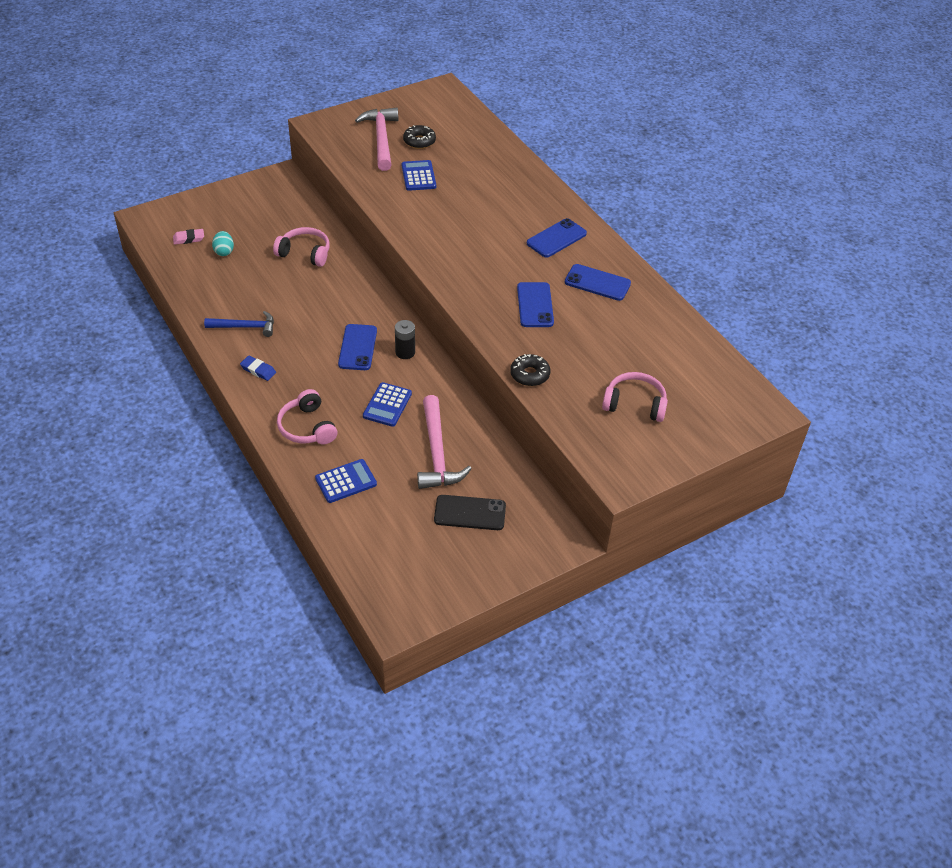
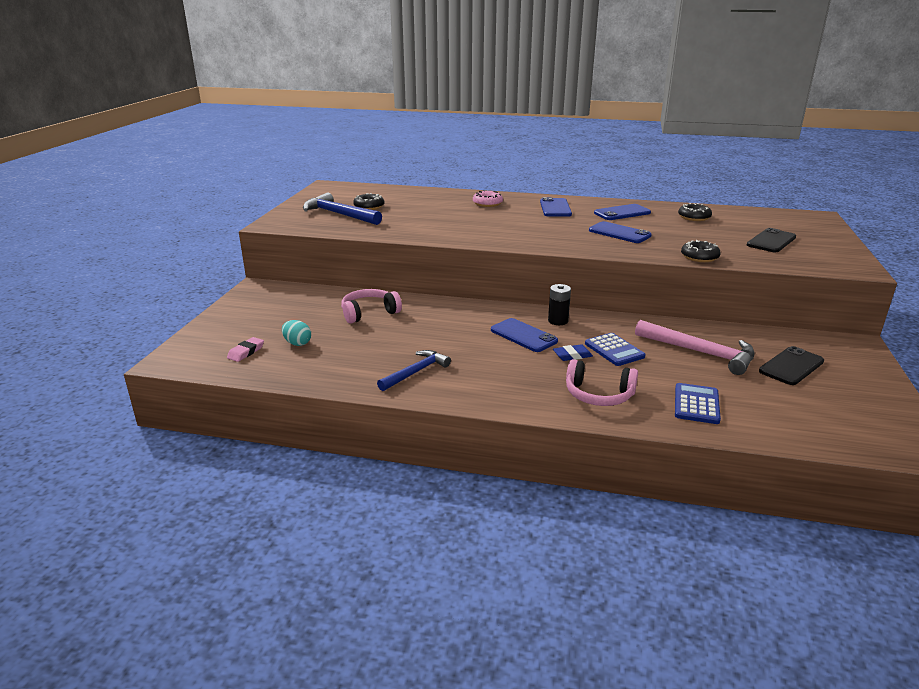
camera: 45 degrees left, 20 degrees down
blue eraser [240,356,276,381] -> blue eraser moved to [553,344,593,361]
pink hammer [355,108,398,171] -> blue hammer [303,192,382,225]
blue calculator [402,160,436,191] -> none
pink headphones [602,372,668,422] -> black phone [747,228,796,252]
none -> pink donut [473,190,503,207]
none -> black donut [678,203,712,221]

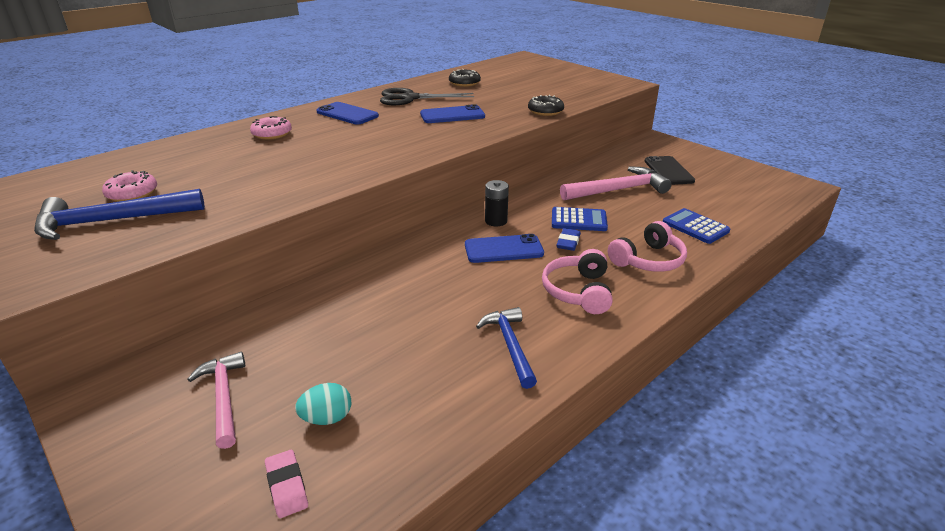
camera: 55 degrees left, 5 degrees up
pink headphones [341,289,402,324] -> pink headphones moved to [542,249,613,314]
black donut [353,193,384,210] -> pink donut [102,170,157,202]
blue phone [594,204,651,220] -> black scissors [380,88,474,105]
black phone [747,228,796,252] -> none
none -> pink hammer [187,352,245,449]

